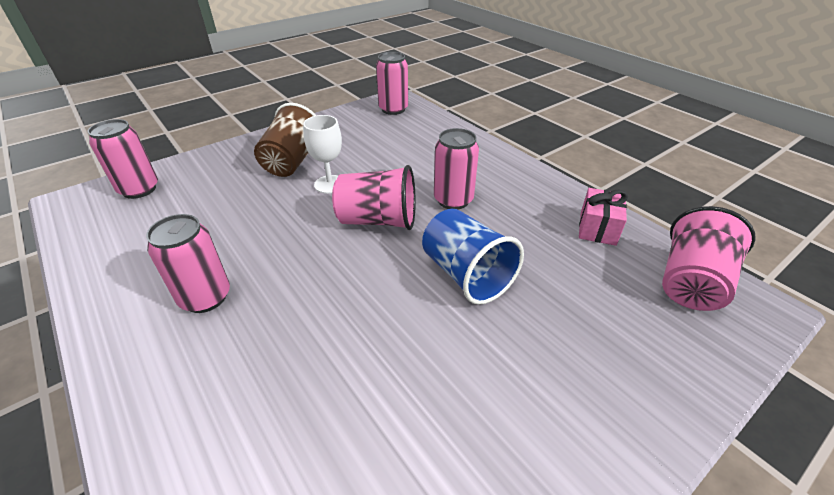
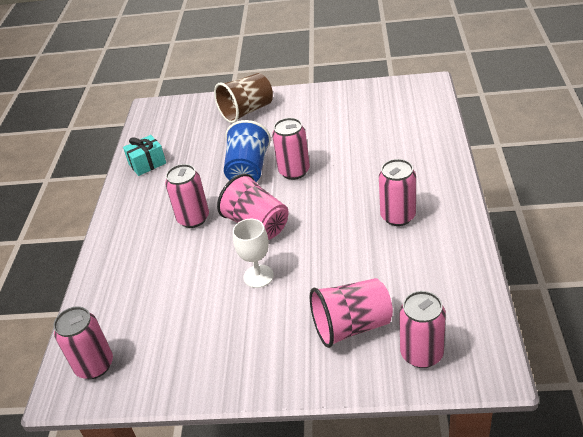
camera: 135 degrees left, 0 degrees up
brown cup [254,103,316,177] -> brown cup moved to [214,73,273,123]
pink gift [579,188,628,246] -> turquoise gift [123,135,166,176]
pink cup [662,206,756,311] -> pink cup moved to [310,278,393,348]
none -> pink can [272,118,310,180]

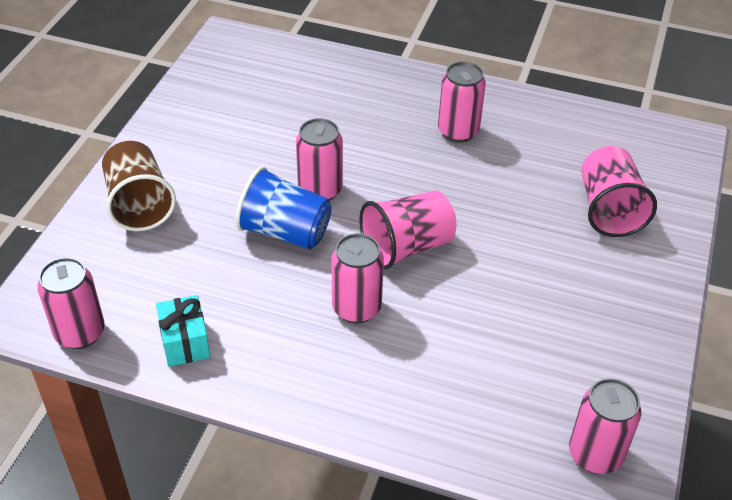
camera: 80 degrees left, 5 degrees up
white goblet [233,219,274,288] -> none
pink can [399,291,446,368] -> pink can moved to [38,257,105,349]

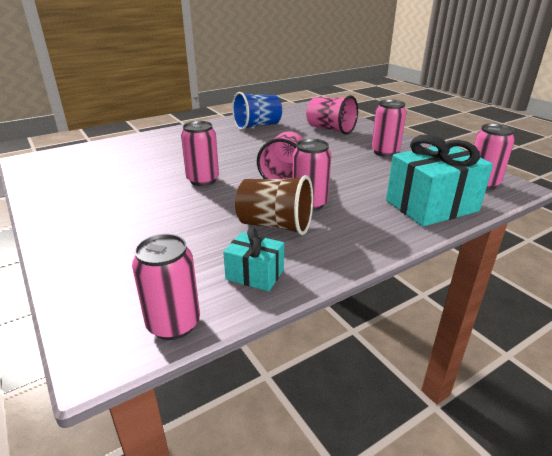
camera: 50 degrees left, 15 degrees down
brown cup [102,141,176,231] -> brown cup moved to [235,175,313,235]
blue cup [236,166,332,250] -> blue cup moved to [232,92,282,130]
pink can [438,61,486,143] -> pink can moved to [371,99,406,157]
none -> turquoise gift [386,134,493,227]

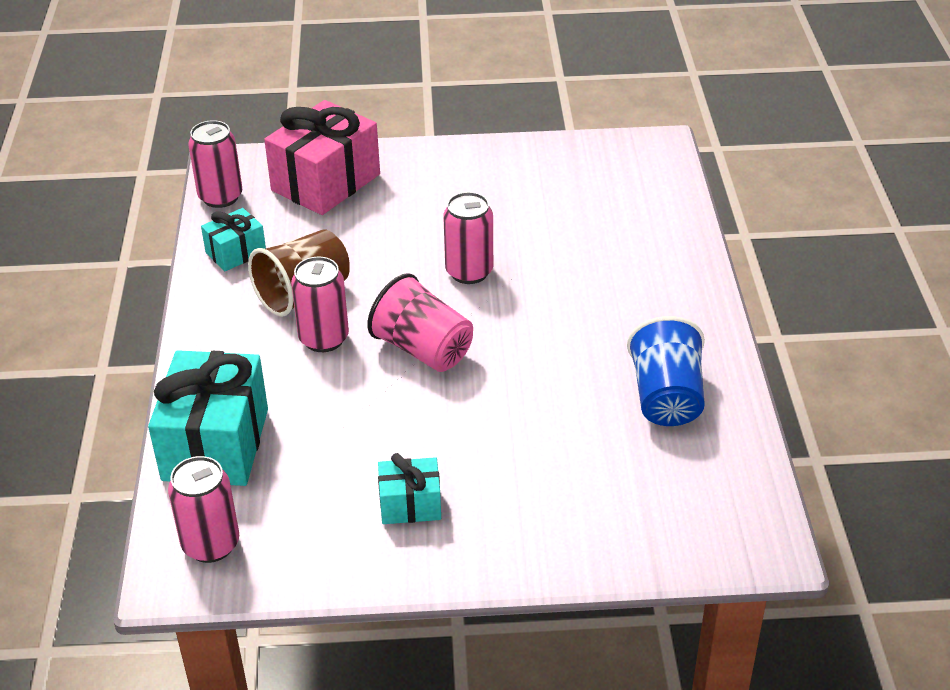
camera: 120 degrees right, 10 degrees up
pink cup [306,95,358,135] -> none
pink can [371,99,406,157] -> turquoise gift [378,453,441,524]
none -> pink gift [264,100,380,215]

